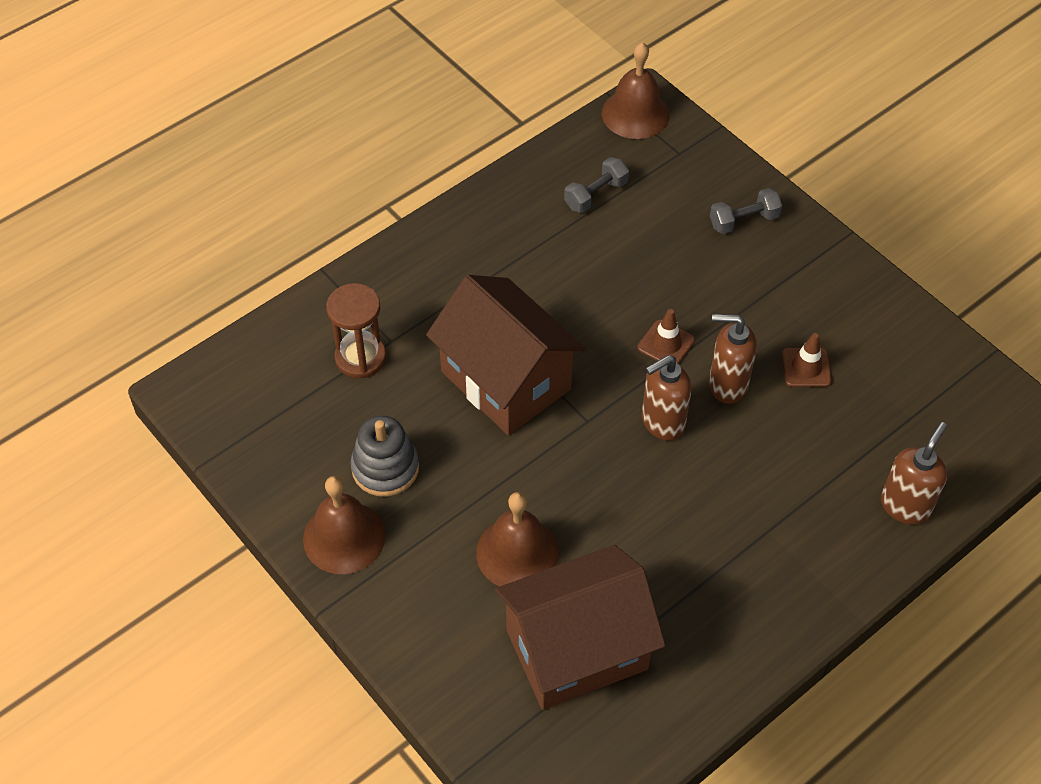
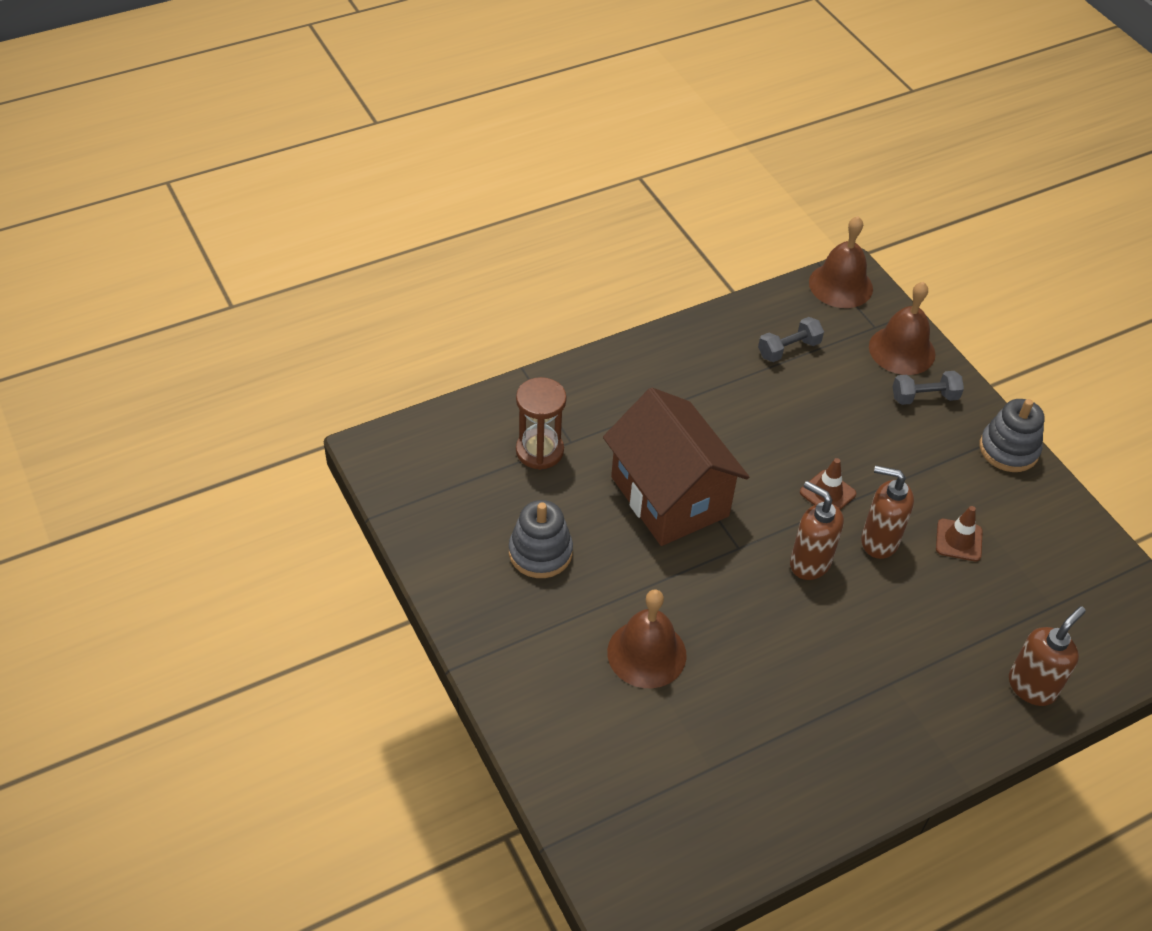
camera: 10 degrees right, 5 degrees down
brown bell [303,476,385,574] -> brown bell moved to [869,282,936,375]
brown house [495,545,666,710] -> none
brown soap dispenser [642,355,692,441] -> brown soap dispenser turned 60 degrees clockwise [790,481,844,580]
none -> grey stacking toy [979,399,1044,472]

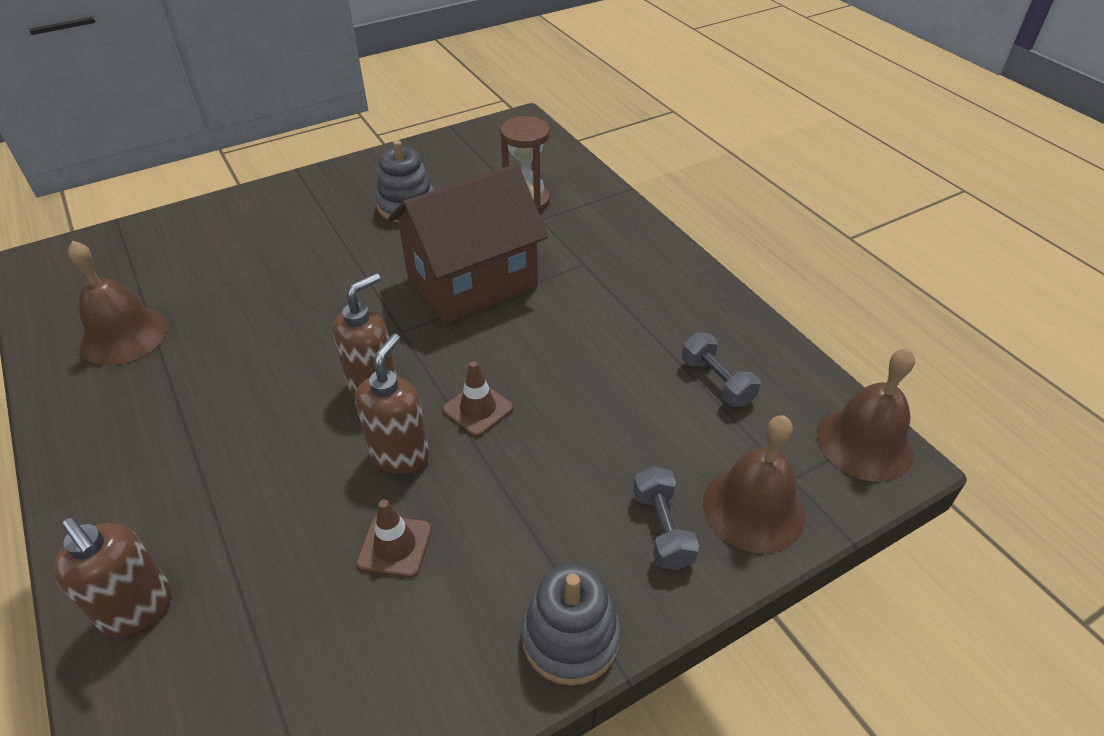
camera: 90 degrees right, 5 degrees down
brown bell [607,589,687,688] -> brown bell moved to [68,241,168,366]

